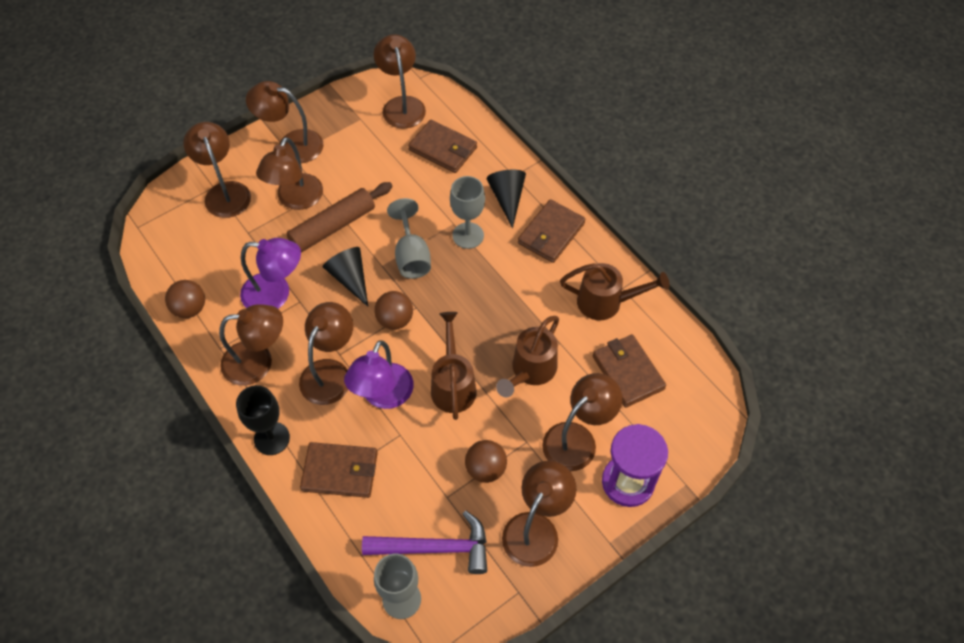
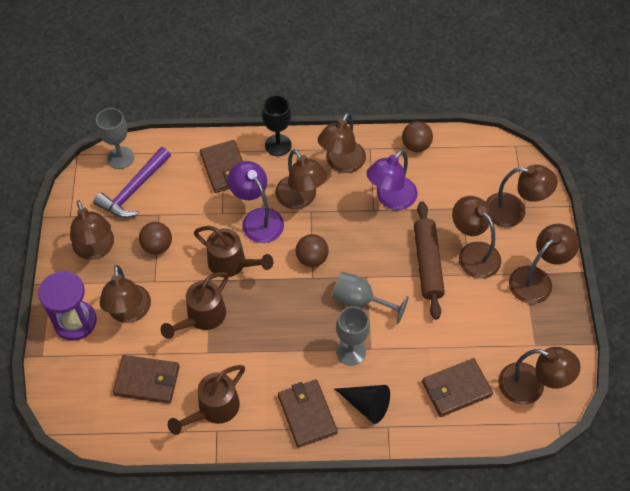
camera: 125 degrees right, 0 degrees up
brown wallet [300,442,378,498] -> brown wallet turned 60 degrees counterclockwise [200,140,243,193]
black cone [323,247,368,307] -> none
brown watering can [496,316,559,397] -> brown watering can turned 120 degrees counterclockwise [161,272,229,339]

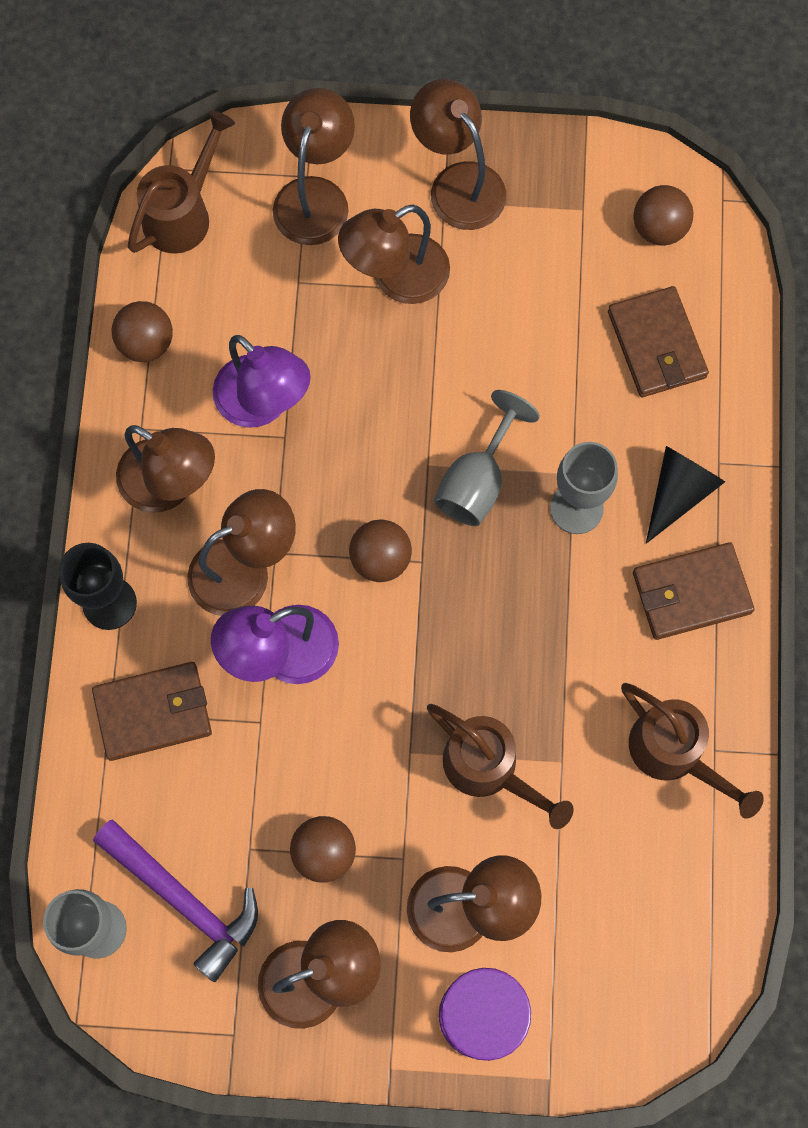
camera: 85 degrees left, 15 degrees up
brown wallet [113,355,180,404] -> none
brown watering can [194,226,273,277] -> brown watering can moved to [128,110,235,254]
brown rolling pin [414,201,445,320] -> none
brown lamp [498,347,581,405] -> brown ball [634,185,693,245]

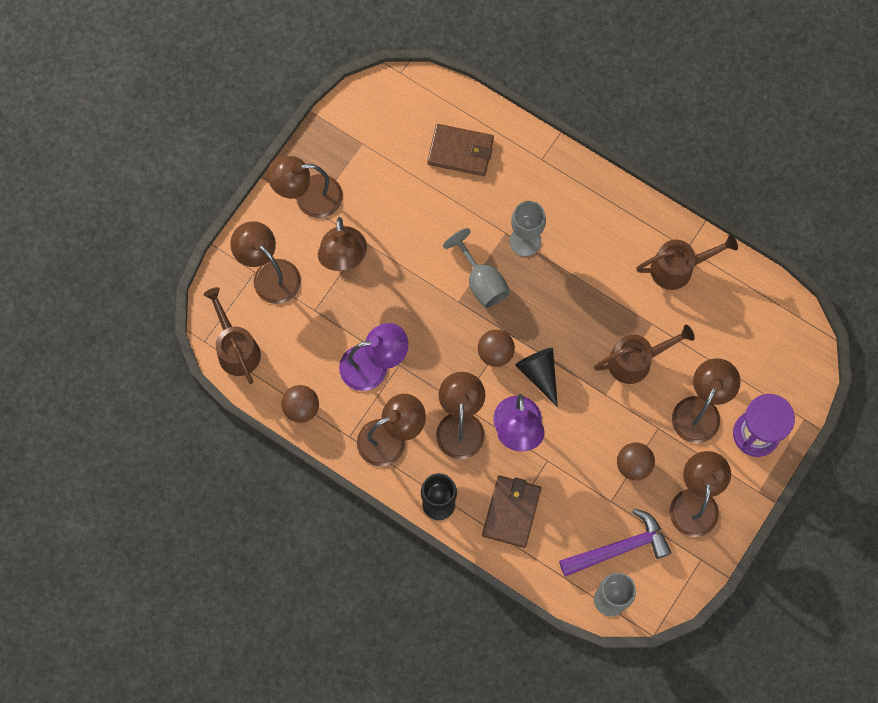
camera: 60 degrees left, 0 degrees up
brown wallet [633,542,755,640] -> none
brown ball [634,185,693,245] -> none
black cone [646,446,725,544] -> black cone moved to [515,348,558,407]

